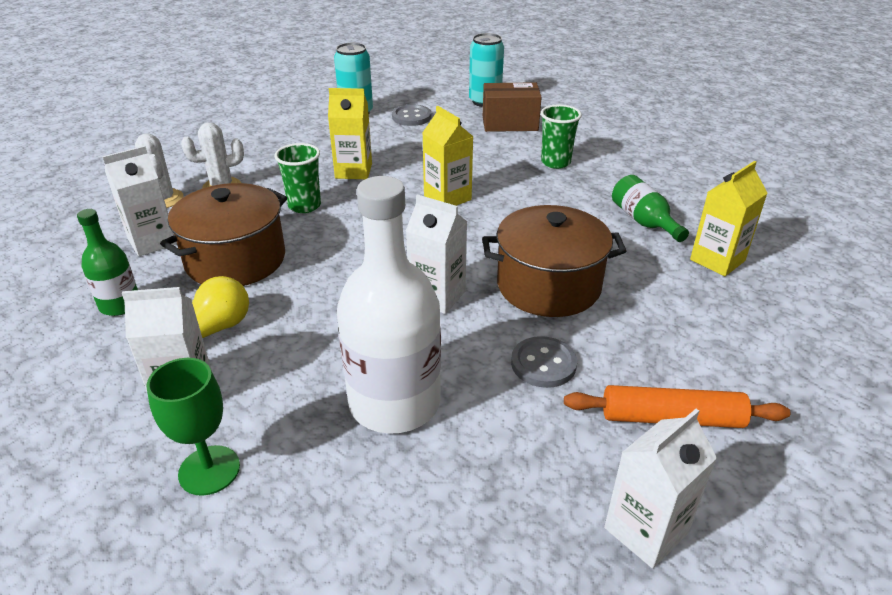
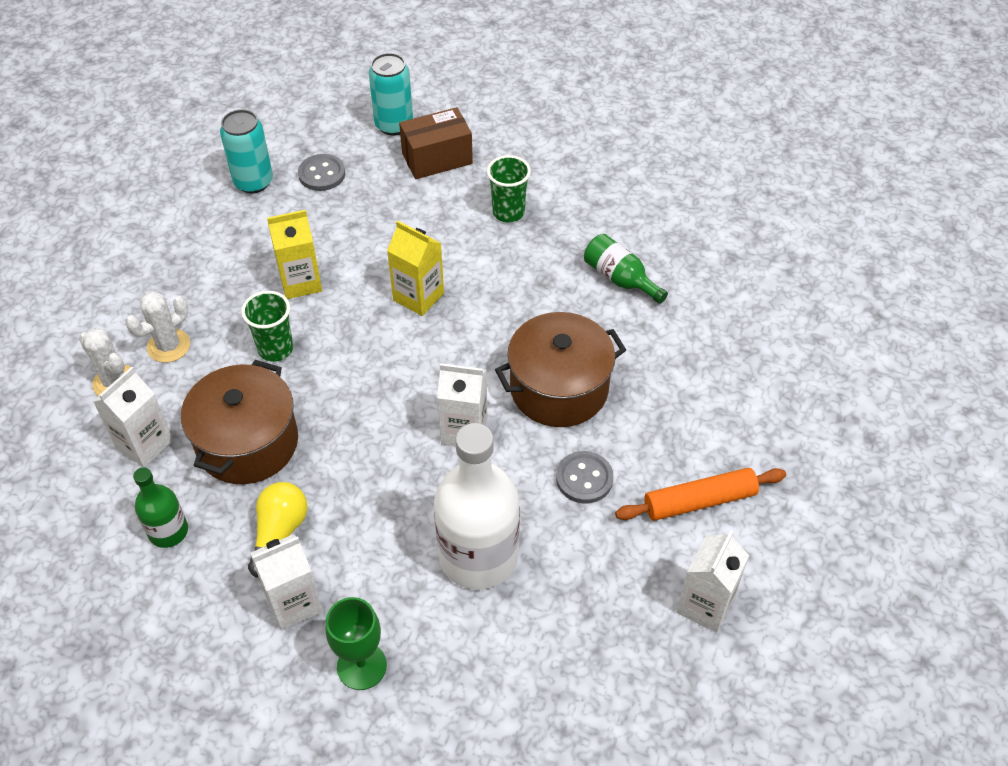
camera: 20 degrees left, 15 degrees up
yellow carton [690,161,768,276] -> none

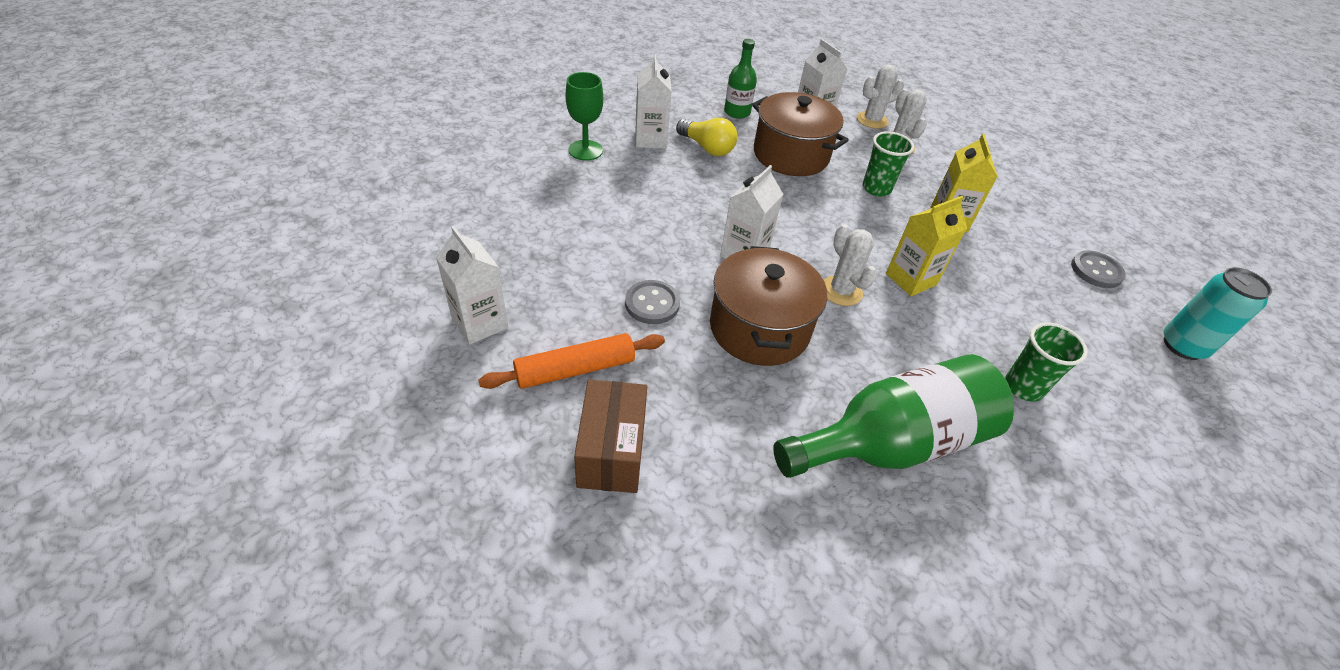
camera: 110 degrees right, 5 degrees down
turquoise can [220,109,273,193] -> none
brown box [399,107,473,179] -> brown box moved to [574,380,647,493]
white bottle [434,423,520,590] -> none
green bottle [584,234,668,304] -> green bottle [773,354,1014,478], size x1.95
orange rolling pin [615,468,786,521] -> orange rolling pin turned 60 degrees clockwise [478,333,665,389]
none -> white cactus [824,224,877,306]

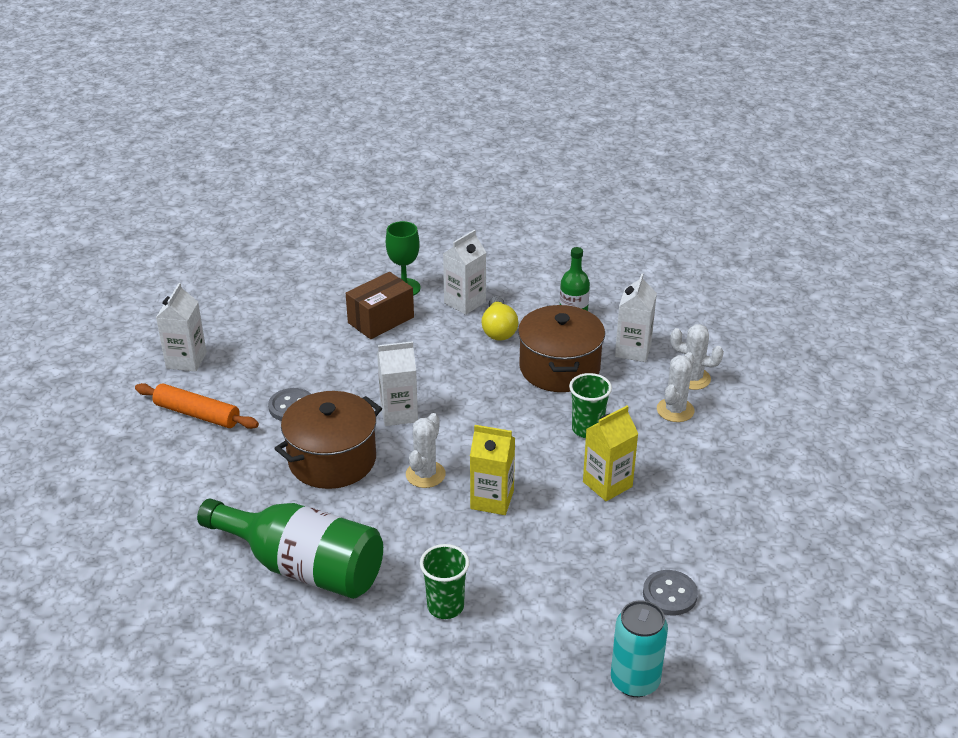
camera: 50 degrees right, 10 degrees down
brown box [574,380,647,493] -> brown box moved to [346,272,414,339]

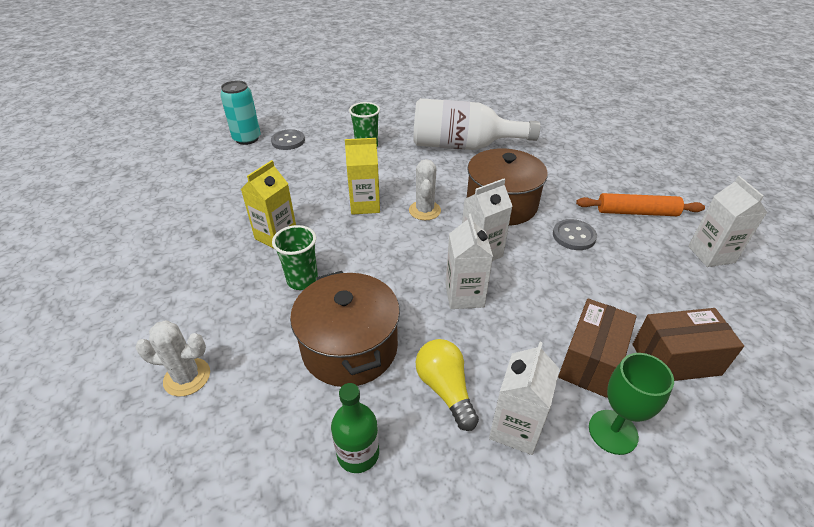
camera: 160 degrees right, 5 degrees up
green bottle [197,499,383,599] -> white bottle [413,98,540,150]
white carton [615,273,657,362] -> white carton moved to [445,214,493,309]
grey button [643,570,698,615] -> grey button moved to [271,129,305,150]
white cactus [657,352,695,422] -> none
none -> brown box [633,308,744,381]

